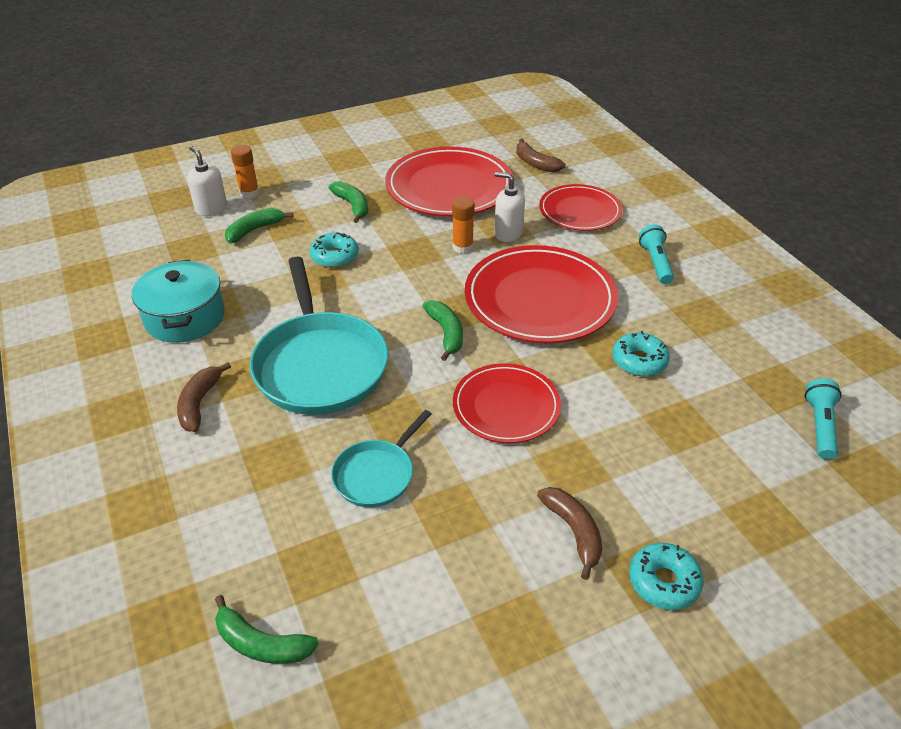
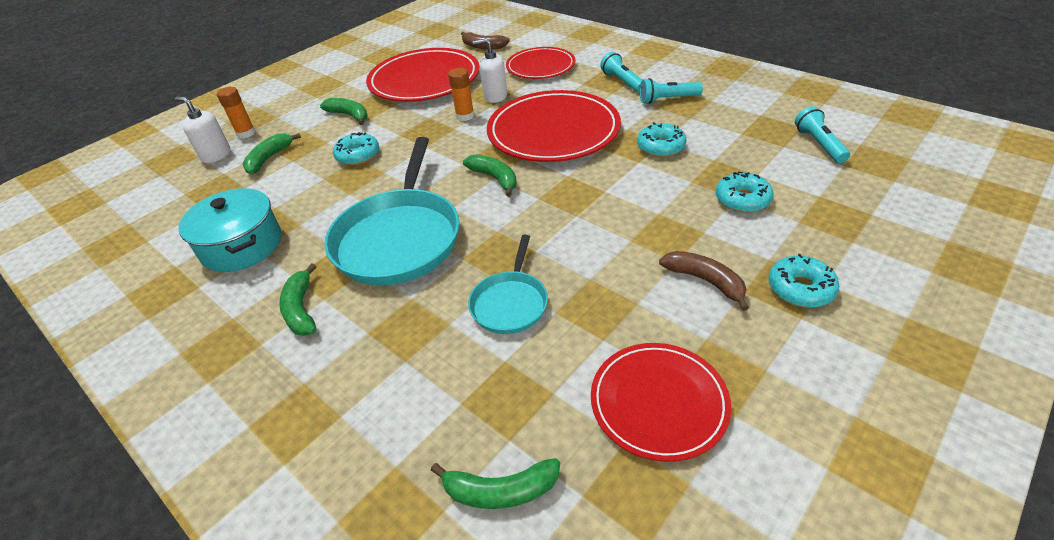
camera: 20 degrees left, 0 degrees up
brown banana [177,362,231,432] -> green banana [279,263,317,336]
turquoise pan [250,257,388,415] -> turquoise pan turned 45 degrees clockwise [324,137,459,285]
red plate [453,363,561,443] -> red plate moved to [591,343,731,462]
none -> turquoise flashlight [640,78,703,104]
none -> turquoise donut [716,171,774,213]

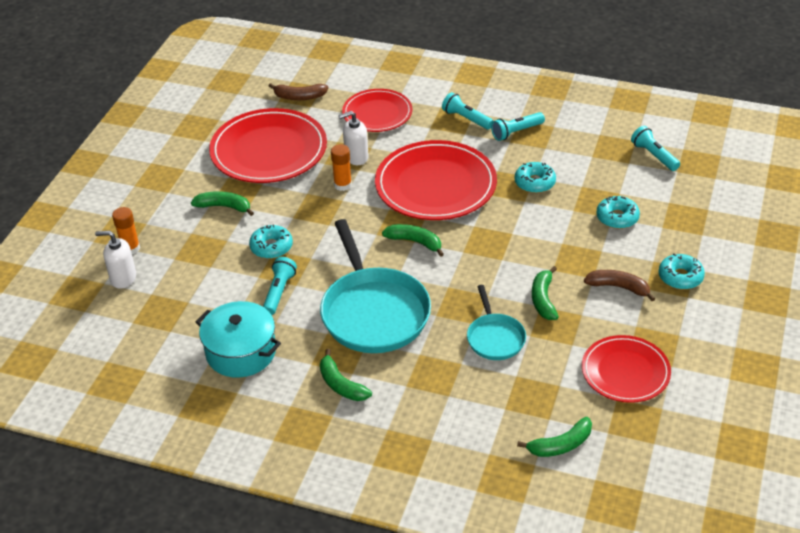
camera: 25 degrees left, 0 degrees up
green banana [243,133,301,174] -> green banana moved to [532,266,559,320]
none -> turquoise flashlight [263,257,297,315]

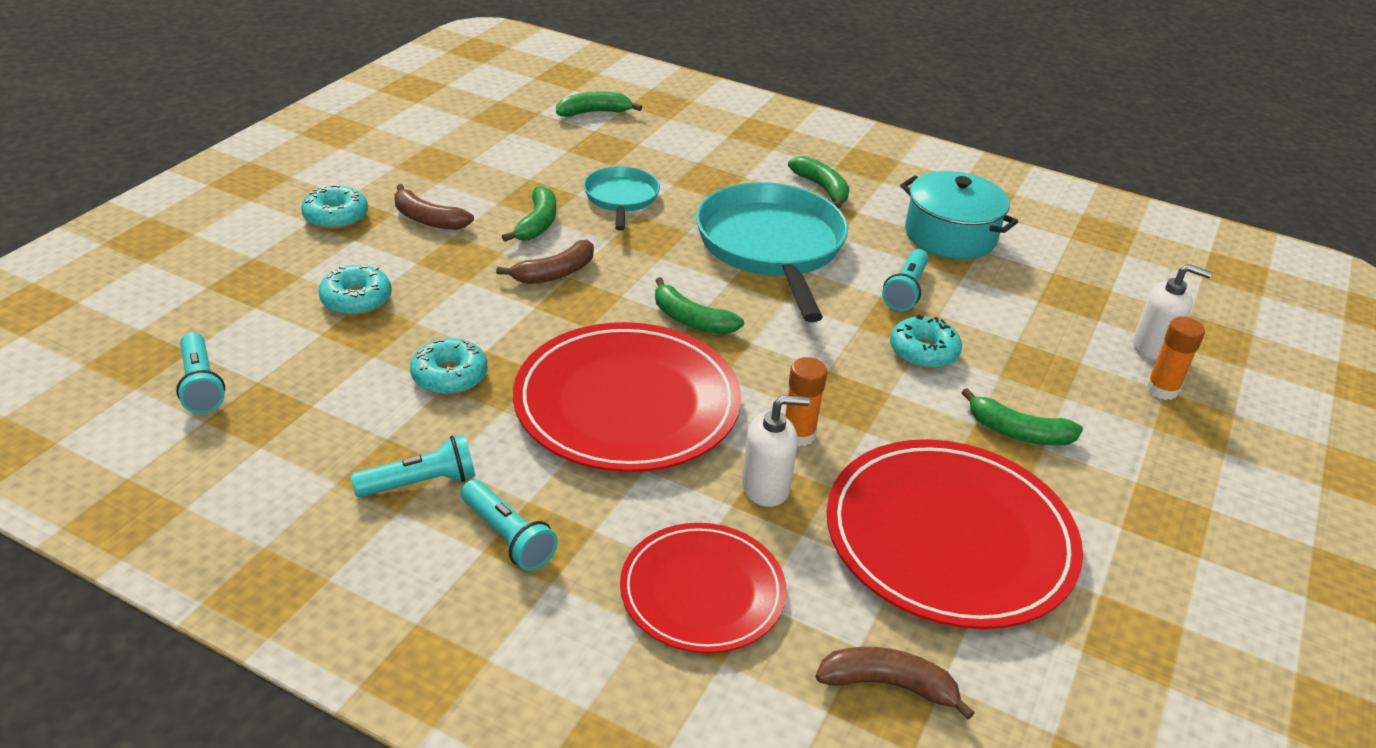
camera: 175 degrees left, 5 degrees down
red plate [582,335,671,403] -> none
none -> brown banana [496,240,594,284]

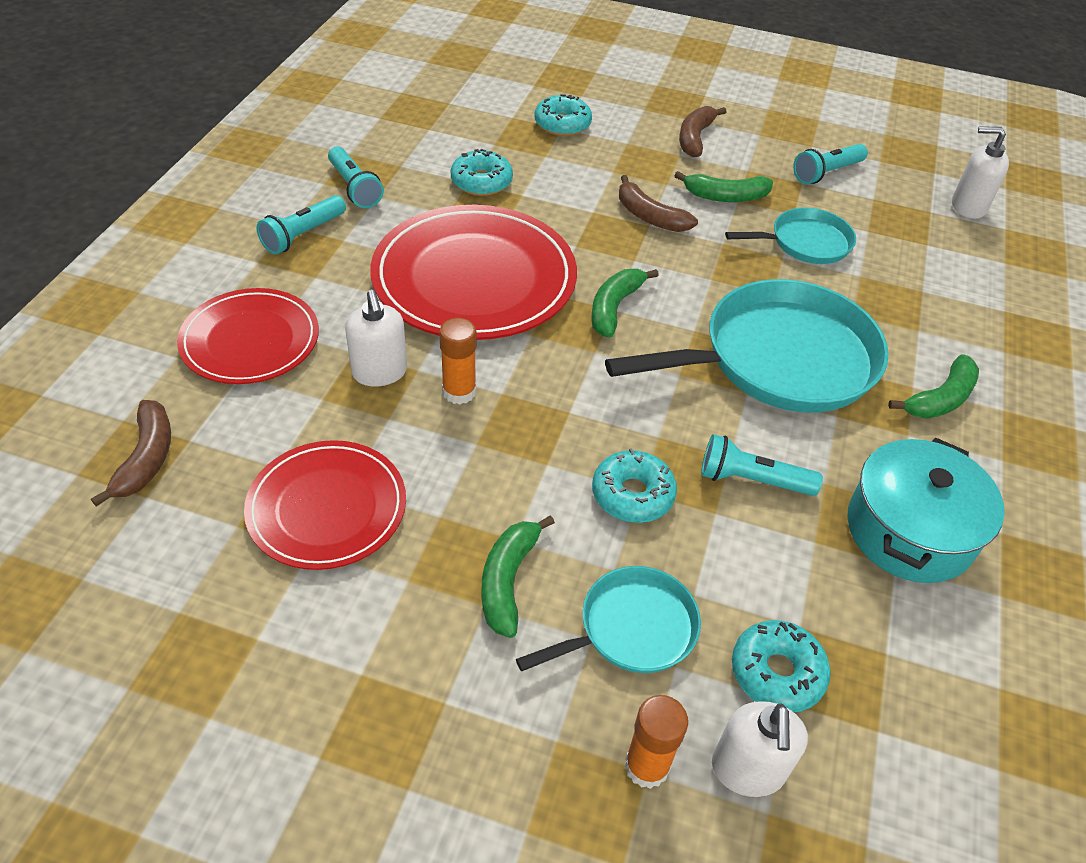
camera: 80 degrees right, 10 degrees up
turquoise flashlight [176,332,225,414] -> turquoise flashlight moved to [793,144,868,184]
turquoise donut [301,185,368,229] -> turquoise donut moved to [732,620,831,713]
green banana [556,91,642,117] -> white soap dispenser [952,126,1009,219]
red plate [826,439,1083,629] -> red plate [244,440,406,570], size x0.62
none -> turquoise pan [516,566,701,673]

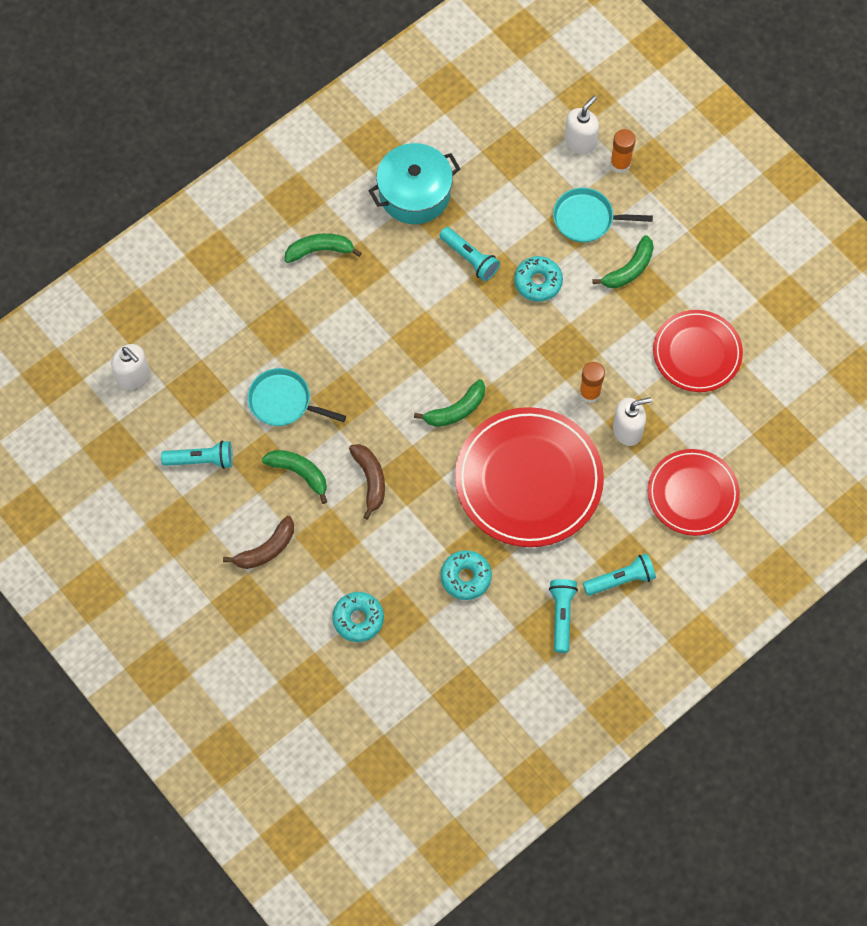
camera: 145 degrees left, 20 degrees up
brown banana [91,400,171,507] -> none
white soap dispenser [345,290,407,386] -> white soap dispenser turned 60 degrees clockwise [613,397,652,446]
turquoise pan [605,279,889,413] -> none
turquoise donut [732,620,831,713] -> none

